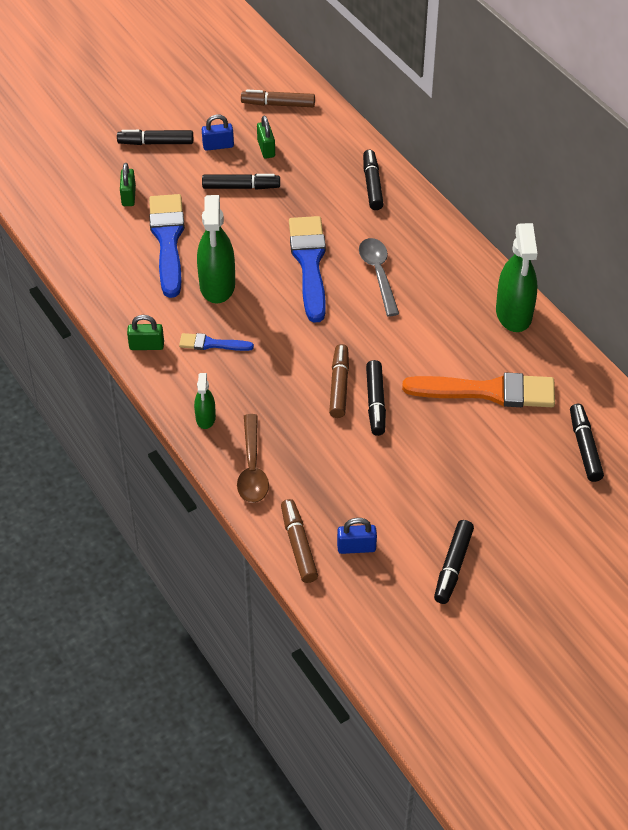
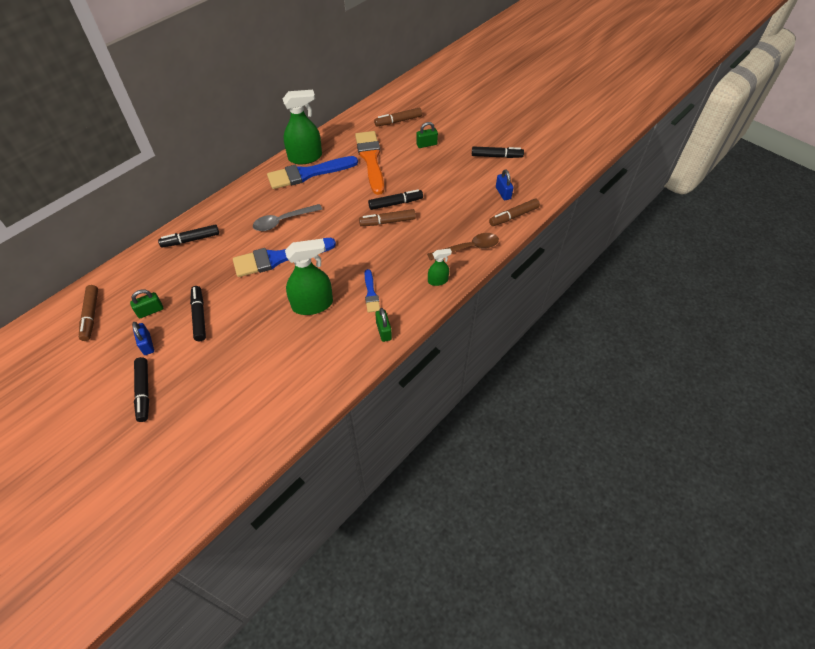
camera: 105 degrees left, 5 degrees up
green padlock [120,163,136,206] -> green padlock moved to [416,122,438,148]
blue brush [149,194,185,298] -> blue brush moved to [267,156,358,189]
black marker [570,404,604,482] -> brown marker [374,108,422,126]

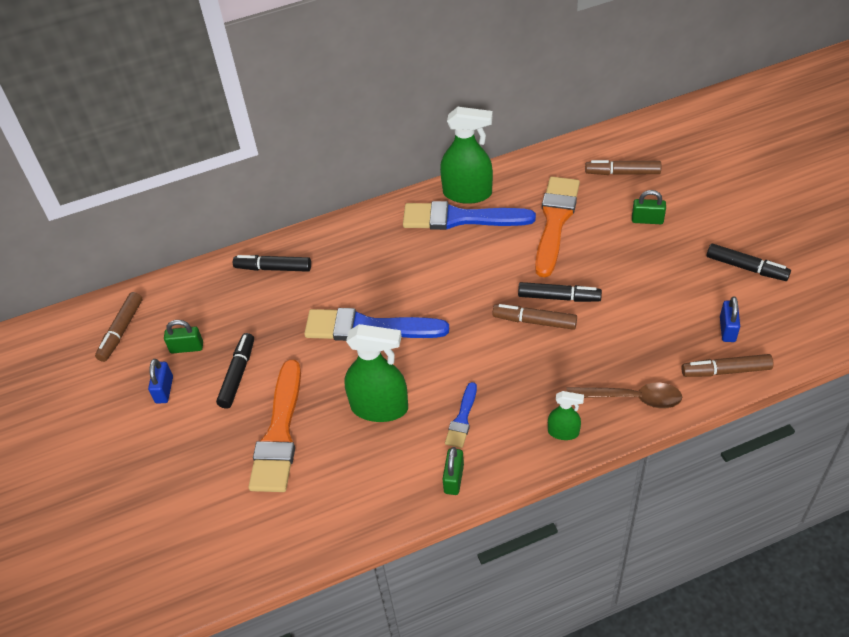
camera: 30 degrees right, 5 degrees down
black marker [134,357,149,422] -> none
grey spoon [253,204,322,231] -> none
none -> orange brush [249,360,301,492]

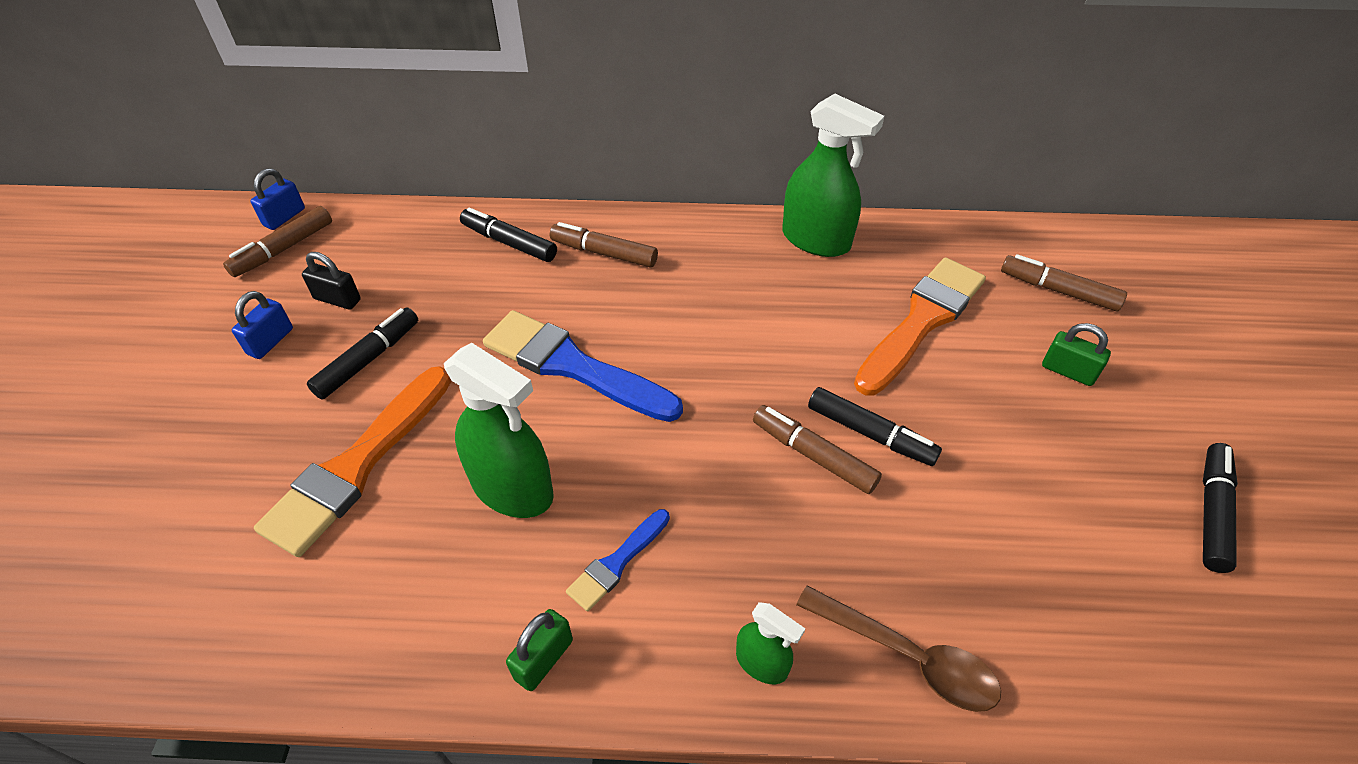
camera: 20 degrees right, 0 degrees up
green padlock [164,320,203,354] -> black padlock [302,252,361,309]
blue brush [403,201,536,230] -> none
brown marker [682,354,774,377] -> brown marker moved to [550,222,658,267]
black marker [707,243,791,281] -> black marker turned 120 degrees counterclockwise [1203,443,1238,573]
blue padlock [720,296,740,342] -> blue padlock moved to [251,168,305,230]

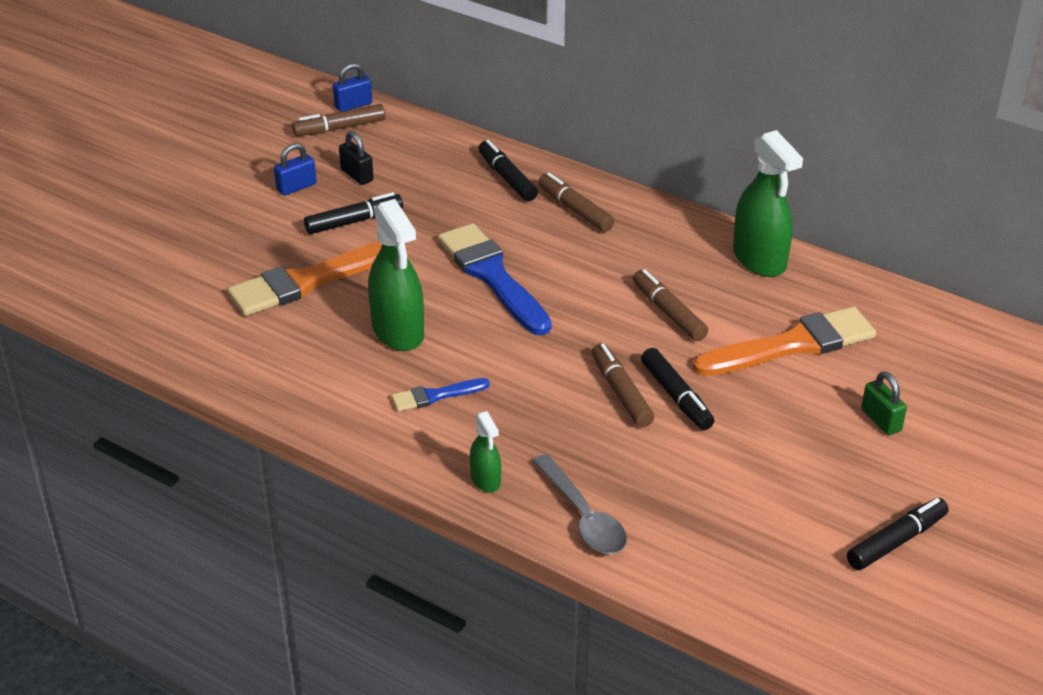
camera: 30 degrees right, 10 degrees down
green padlock [506,609,573,691] -> none
brown spoon [796,586,1001,712] -> grey spoon [532,454,627,554]
brown marker [1001,254,1127,311] -> brown marker moved to [633,269,708,341]

